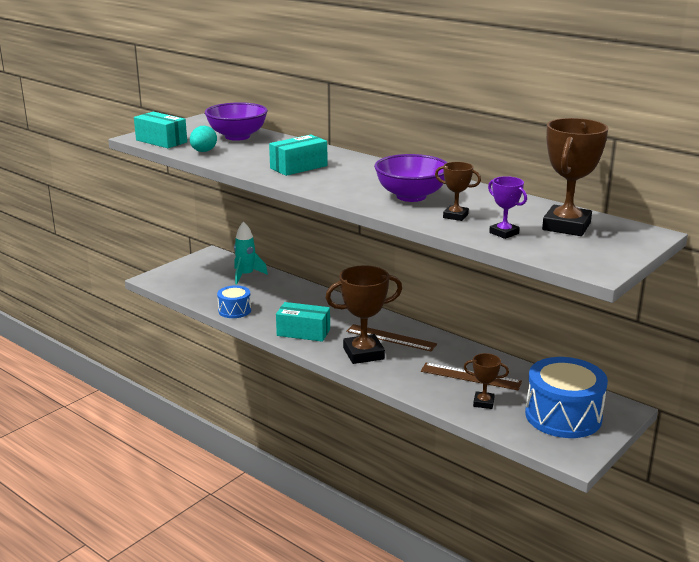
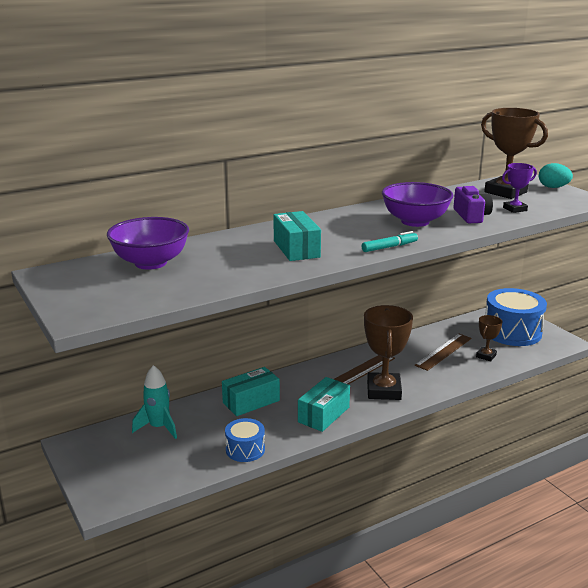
camera: 70 degrees left, 0 degrees up
turquoise box [134,112,187,148] -> turquoise box moved to [222,367,280,416]
turquoise egg [190,126,217,152] -> turquoise egg moved to [539,163,573,188]
brown trophy [435,162,481,221] -> purple camera [453,186,493,223]
none -> turquoise marker [362,231,418,252]

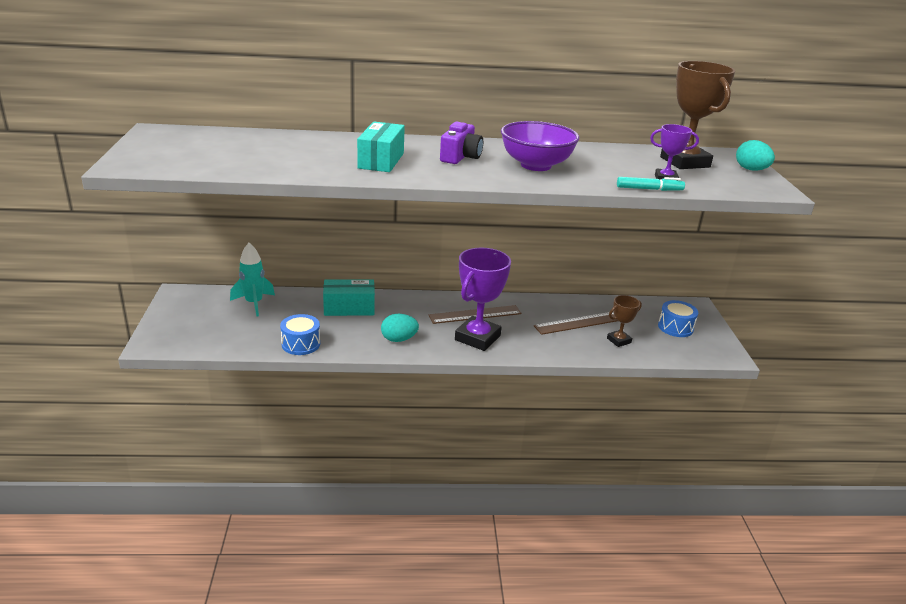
camera: 25 degrees right, 5 degrees up
purple bowl [107,217,189,270] -> none
turquoise box [298,377,350,432] -> turquoise egg [381,314,419,342]
turquoise marker [362,231,418,252] -> turquoise marker moved to [617,177,685,191]
brown trophy [364,305,413,400] -> purple trophy [455,248,511,351]
purple camera [453,186,493,223] -> purple camera moved to [440,122,483,164]
blue drum [486,288,547,346] -> blue drum [658,300,698,337], size x0.53

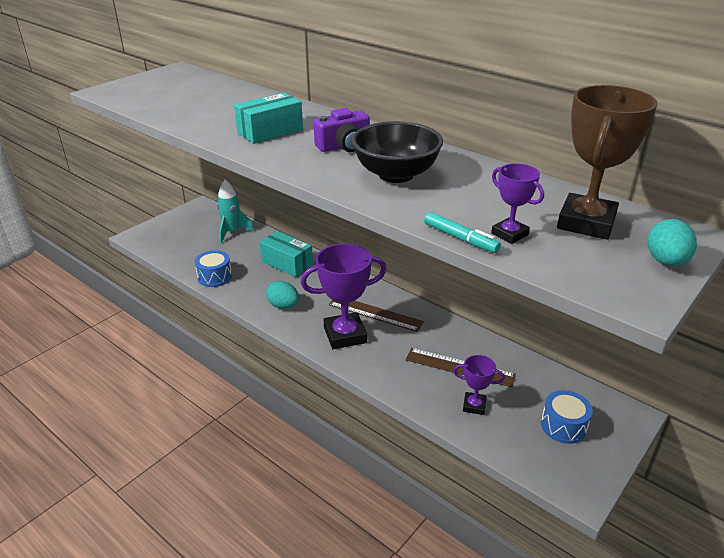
camera: 45 degrees right, 5 degrees up
purple bowl [501,121,579,171] -> black bowl [352,121,443,183]
brown trophy [607,295,642,347] -> purple trophy [453,355,505,415]

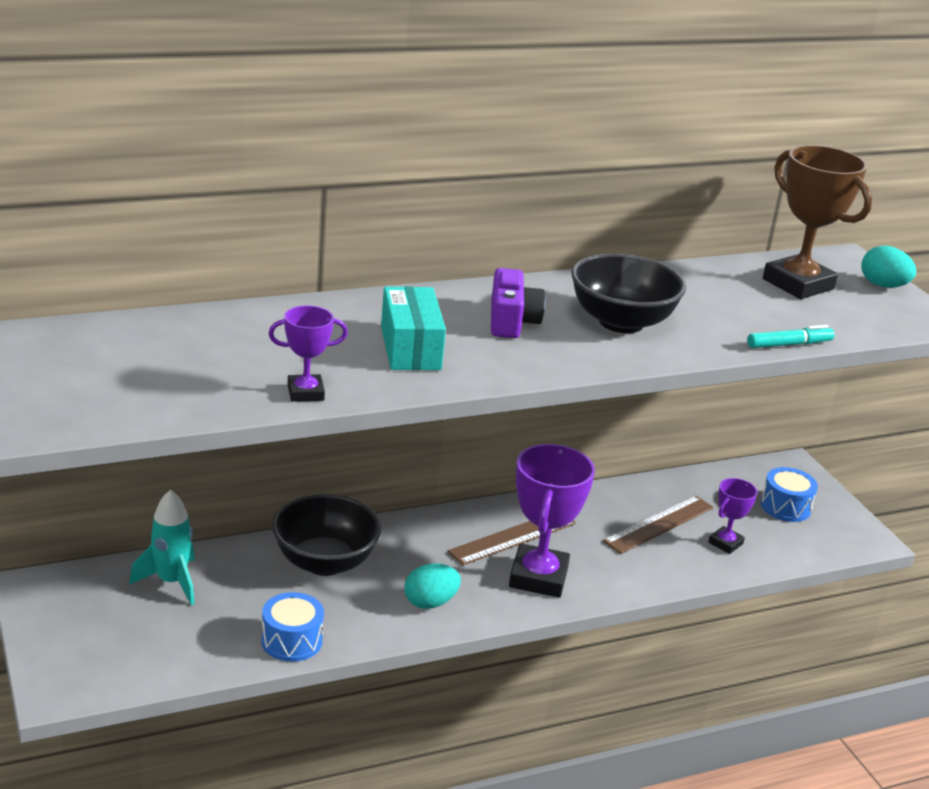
camera: 65 degrees left, 5 degrees down
turquoise box [260,231,313,277] -> black bowl [272,494,381,576]
purple trophy [491,163,544,244] -> purple trophy moved to [269,305,348,402]

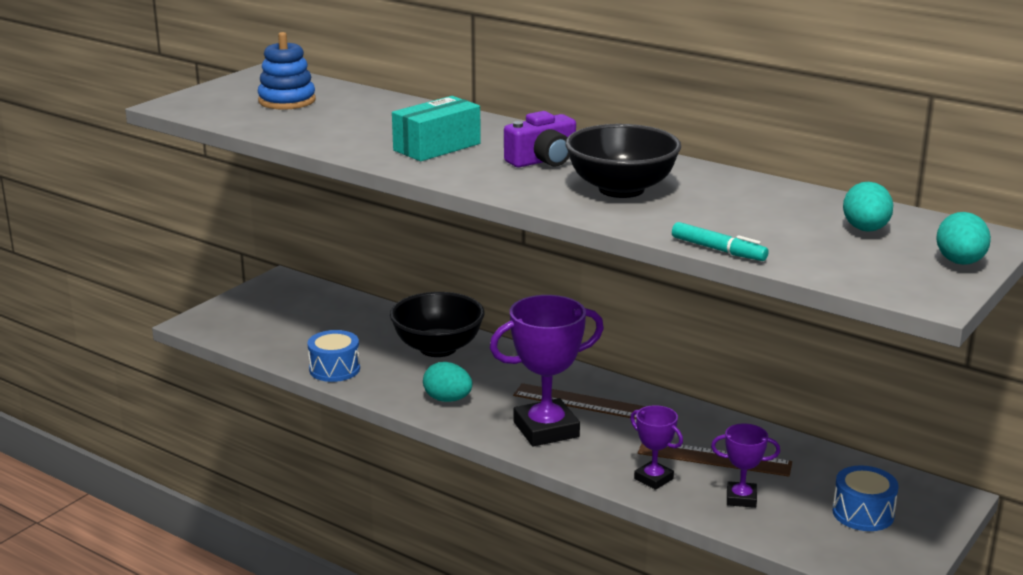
camera: 60 degrees right, 5 degrees down
turquoise rocket [129,490,195,605] -> none
purple trophy [269,305,348,402] -> purple trophy moved to [630,405,683,490]
brown trophy [763,145,872,299] -> turquoise egg [843,182,893,232]
none -> blue stacking toy [258,32,316,110]

